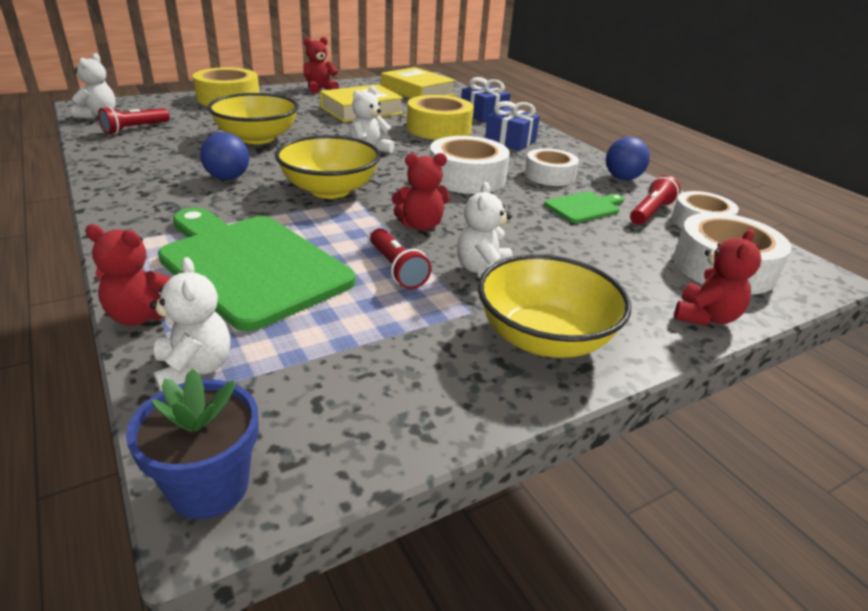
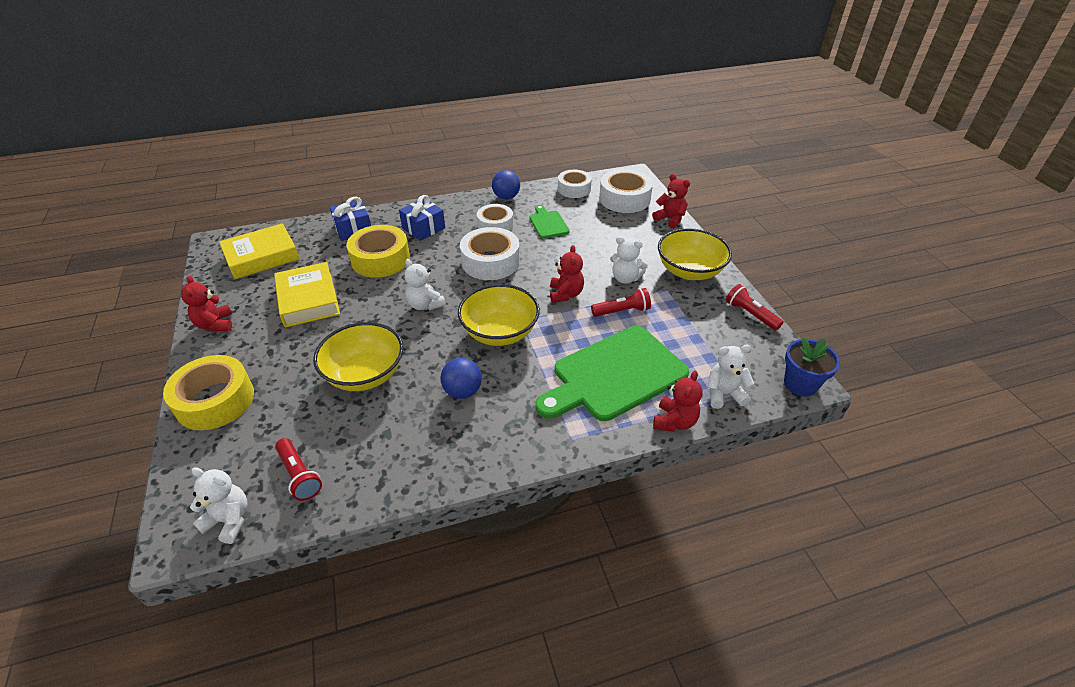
camera: 75 degrees left, 10 degrees up
red flashlight [630,175,681,225] -> red flashlight moved to [726,284,783,331]

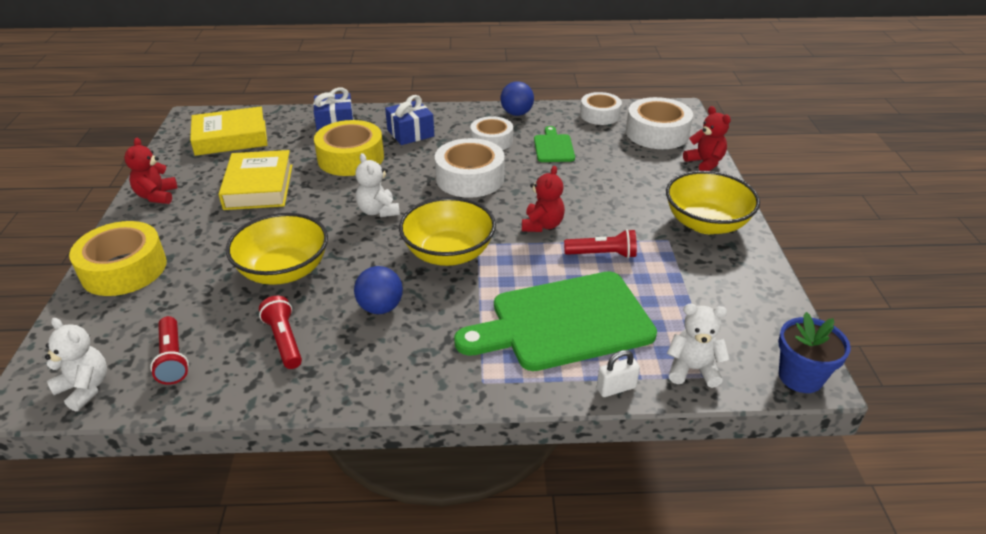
camera: 15 degrees right, 5 degrees down
white teddy bear [610,236,648,284] -> none
red teddy bear [653,371,703,432] -> white padlock [597,350,640,397]
red flashlight [726,284,783,331] -> red flashlight moved to [259,296,302,369]

